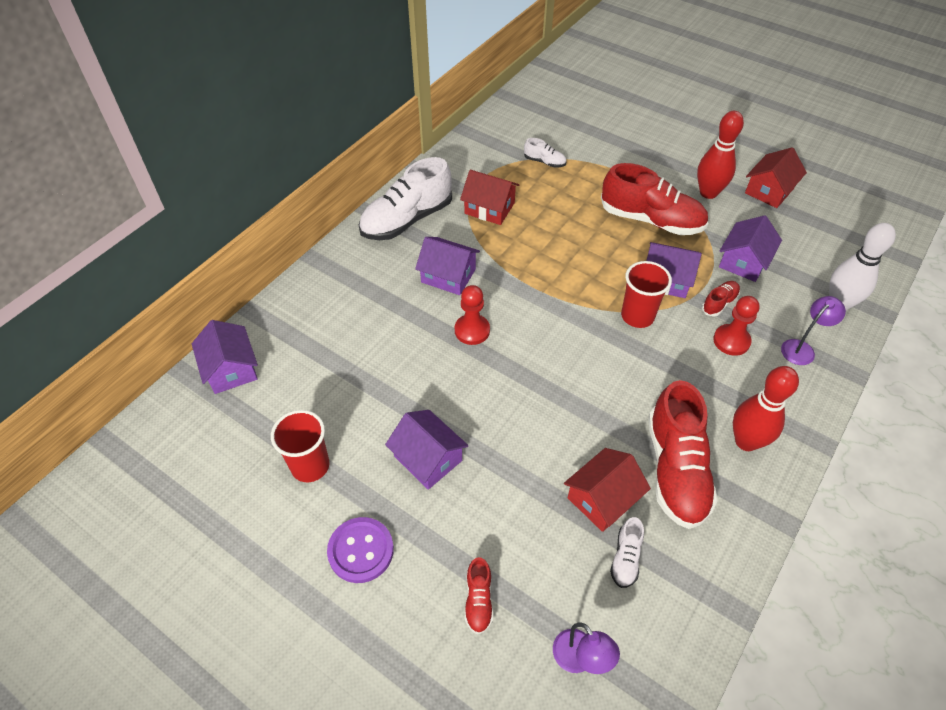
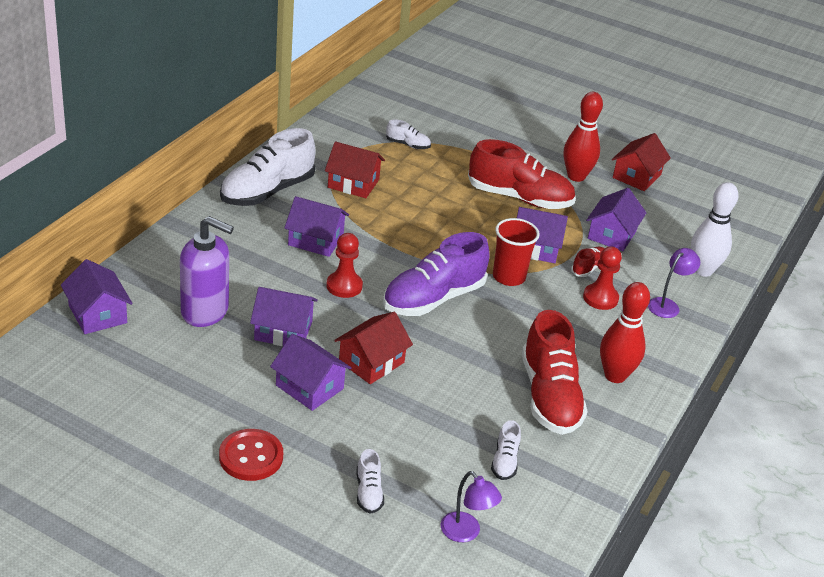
camera: 10 degrees left, 15 degrees down
red cup [271,410,330,482] -> none
purple button [327,517,394,583] -> red button [219,429,283,481]
red shoe [465,557,493,634] -> white shoe [357,449,384,514]
red house [564,448,651,532] -> red house moved to [334,312,413,384]
none -> purple soap dispenser [180,216,234,327]
none -> purple house [250,287,318,346]
none -> purple shoe [383,232,489,316]

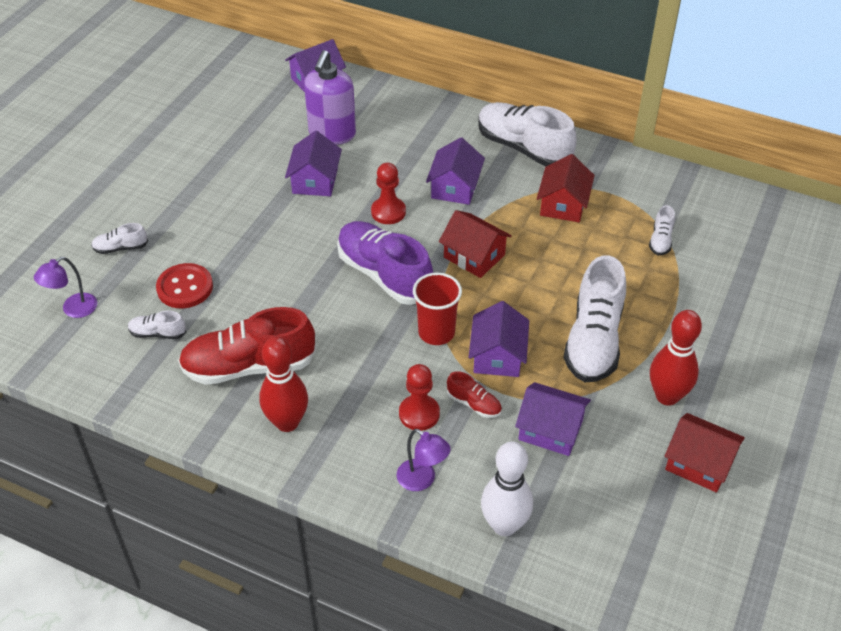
camera: 90 degrees right, 10 degrees up
red button [219,429,283,481] -> red button moved to [156,263,213,308]
purple house [270,334,352,411] -> none
red house [334,312,413,384] -> red house moved to [439,210,512,278]
red shoe [468,139,576,209] -> white shoe [563,255,626,382]

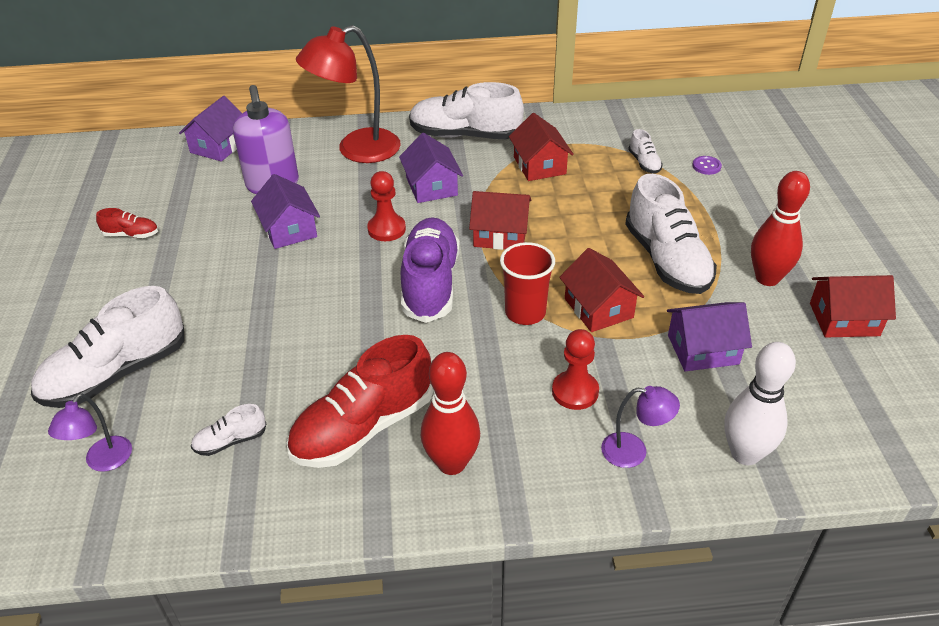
camera: 30 degrees left, 5 degrees down
white shoe [91,223,148,254] -> white shoe [31,286,184,408], size x2.22
red button [156,263,213,308] -> none
purple shoe [337,221,433,305] -> purple shoe turned 75 degrees clockwise [401,217,460,323]
red shoe [447,371,502,418] -> red shoe moved to [96,208,158,238]
purple house [469,301,529,377] -> red house [559,248,644,332]
none -> red lamp [296,25,401,163]
none -> purple button [692,156,722,175]

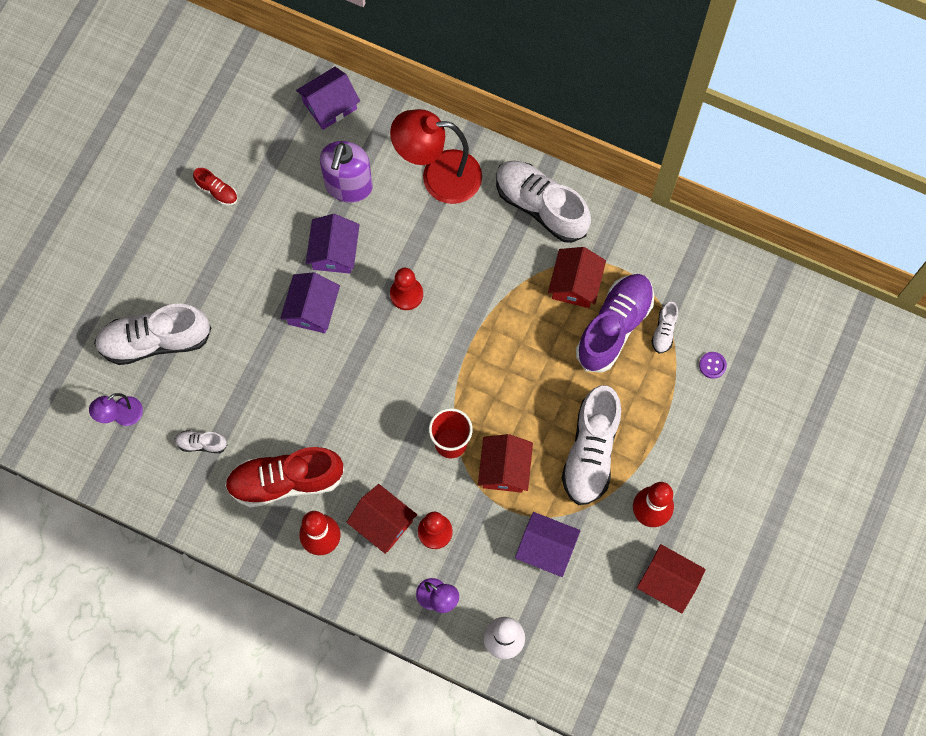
camera: 30 degrees right, 30 degrees up
purple house [399,133,463,203] -> purple house moved to [280,272,340,333]
purple shoe [401,217,460,323] -> purple shoe moved to [576,274,654,372]
red house [469,191,531,250] -> red house moved to [346,484,417,554]

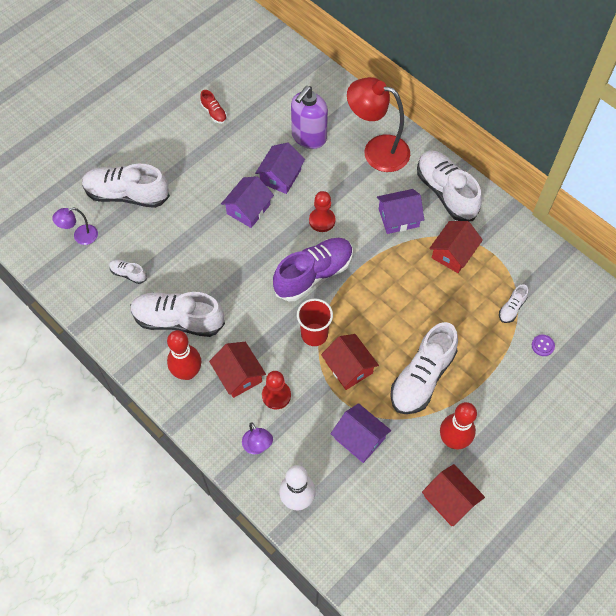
camera: 20 degrees right, 10 degrees down
red shoe [225,447,344,507] -> white shoe [131,292,225,337]
purple house [296,67,360,130] -> purple house moved to [377,189,424,234]
red house [478,434,533,493] -> red house turned 60 degrees counterclockwise [321,334,379,390]
purple shoe [576,274,654,372] -> purple shoe moved to [273,238,353,301]

